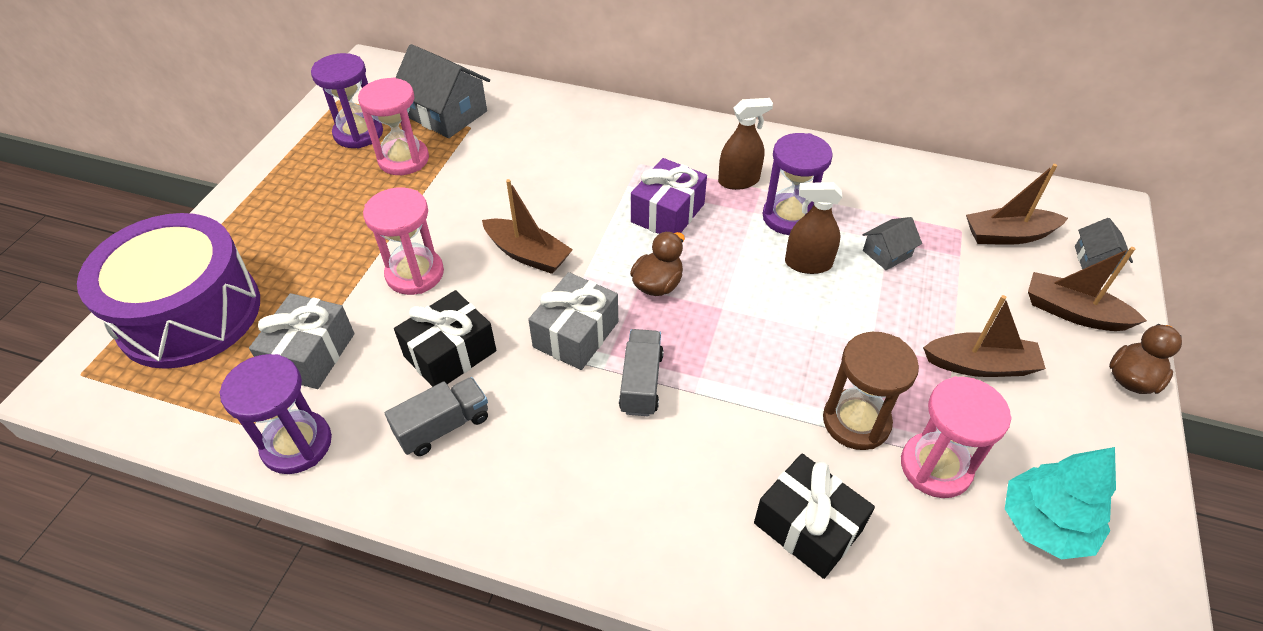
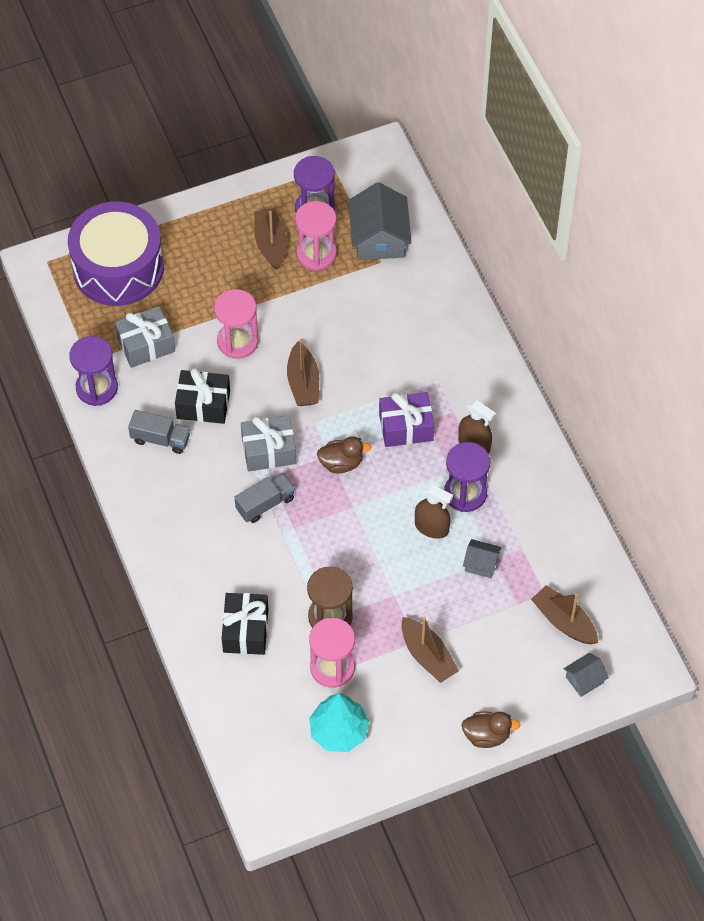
camera: 50 degrees right, 10 degrees up
brown spray bottle [785,182,842,274] -> brown spray bottle turned 150 degrees clockwise [415,484,453,539]
brown boat [1028,247,1147,331] -> brown boat moved to [254,208,287,270]

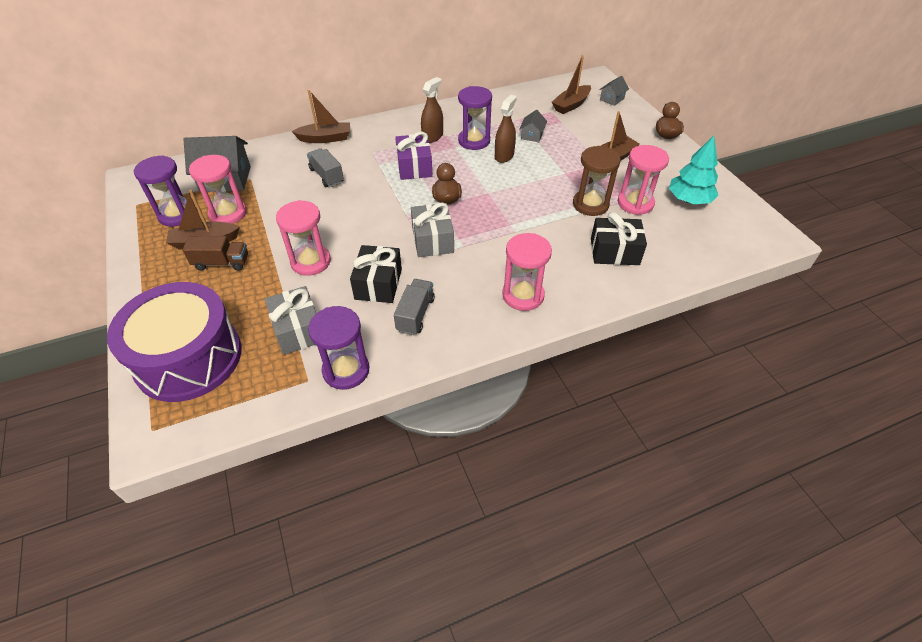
camera: 90 degrees left, 10 degrees down
grey truck [235,473,295,523] -> grey truck moved to [307,148,344,187]
brown boat [287,338,319,406] -> brown boat moved to [292,90,350,143]
grey house [563,653,609,697] -> grey house turned 75 degrees clockwise [599,76,629,106]
none -> brown truck [183,236,248,271]
none -> pink hourglass [502,233,552,311]

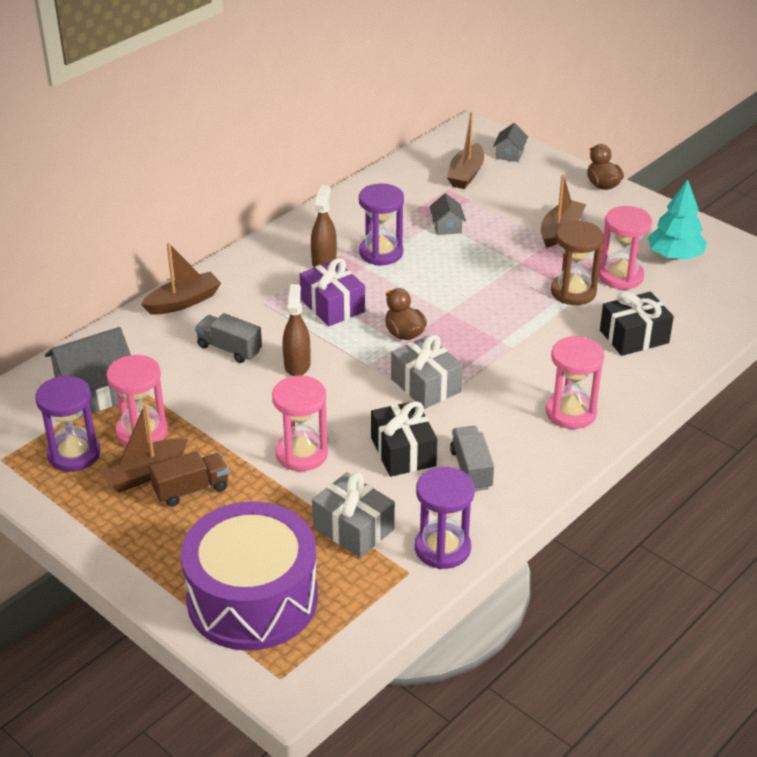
camera: 25 degrees left, 10 degrees down
brown spray bottle [495,95,517,163] -> brown spray bottle moved to [283,284,311,376]

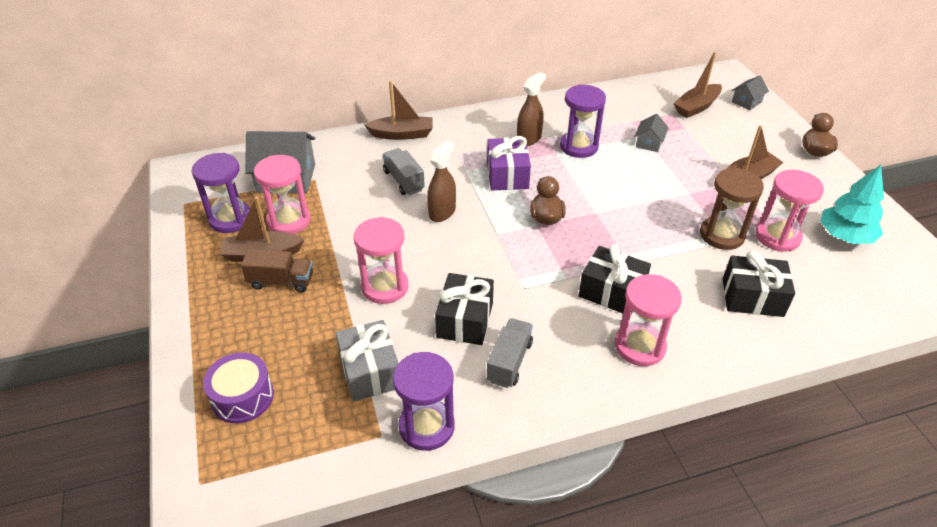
camera: 30 degrees right, 5 degrees up
purple drum [181,501,318,651] -> purple drum [203,352,274,423], size x0.50
grey gift [391,335,463,409] -> none
none -> black gift [579,244,651,314]

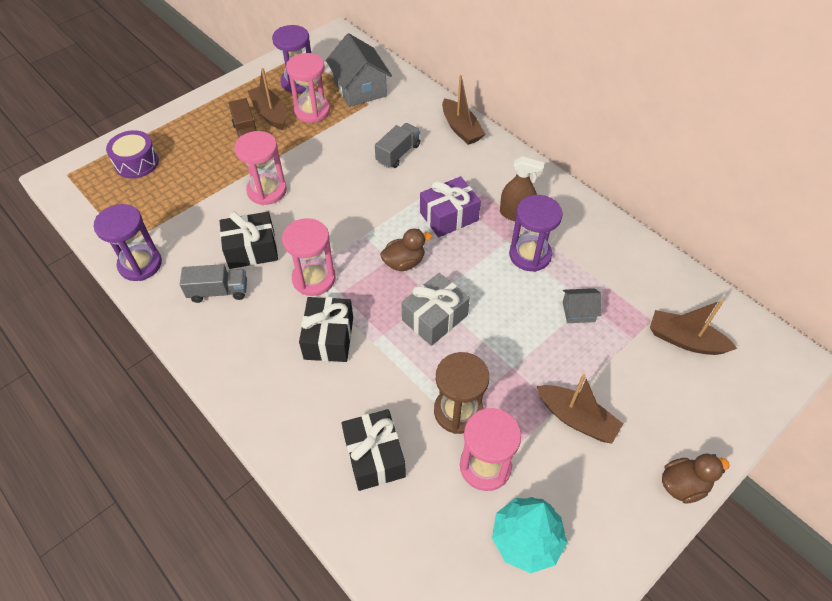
camera: 65 degrees right, 10 degrees up
grey gift [336,320,399,401] -> grey gift moved to [401,273,470,346]
brown spray bottle [427,141,456,222] -> none
pink hourglass [615,274,682,366] -> pink hourglass moved to [282,218,336,296]
grey house [732,76,769,110] -> none

